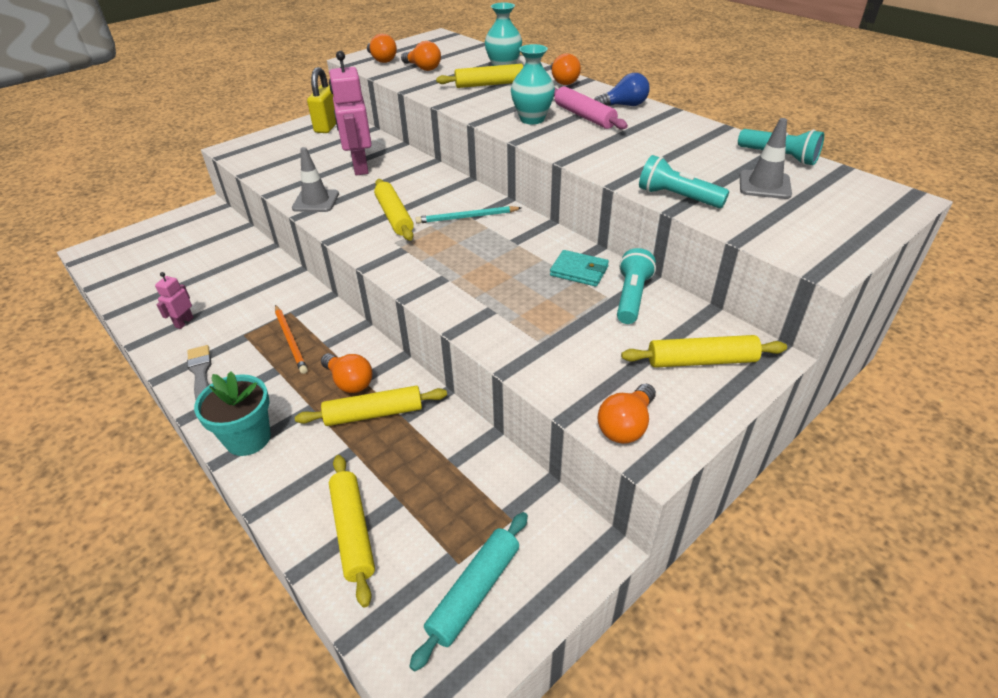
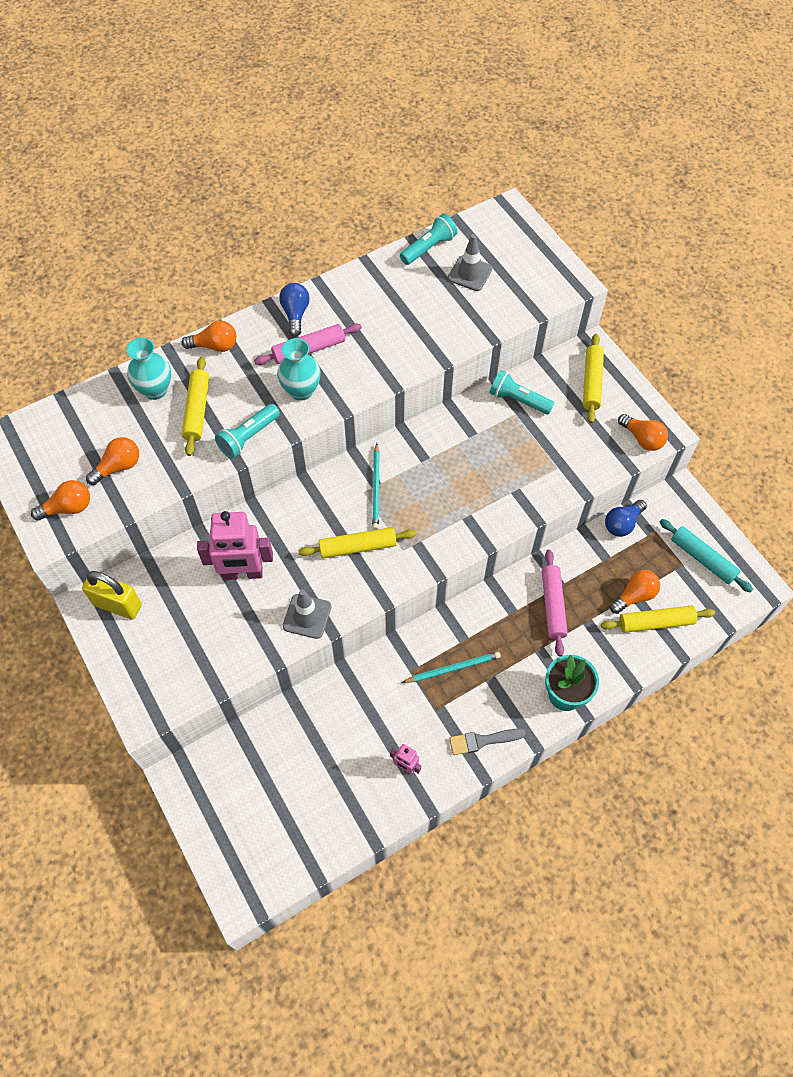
camera: 80 degrees left, 20 degrees up
orange pencil [275,305,308,374] -> turquoise pencil [402,652,501,683]
yellow rolling pin [295,386,447,426] -> pink rolling pin [542,550,568,656]
orange light bulb [321,353,372,393] -> orange light bulb moved to [610,570,660,614]
turquoise wallet [550,250,609,287] -> none
turquoise flashlight [639,155,729,208] -> turquoise flashlight moved to [215,404,280,459]
none -> blue light bulb [605,500,647,537]

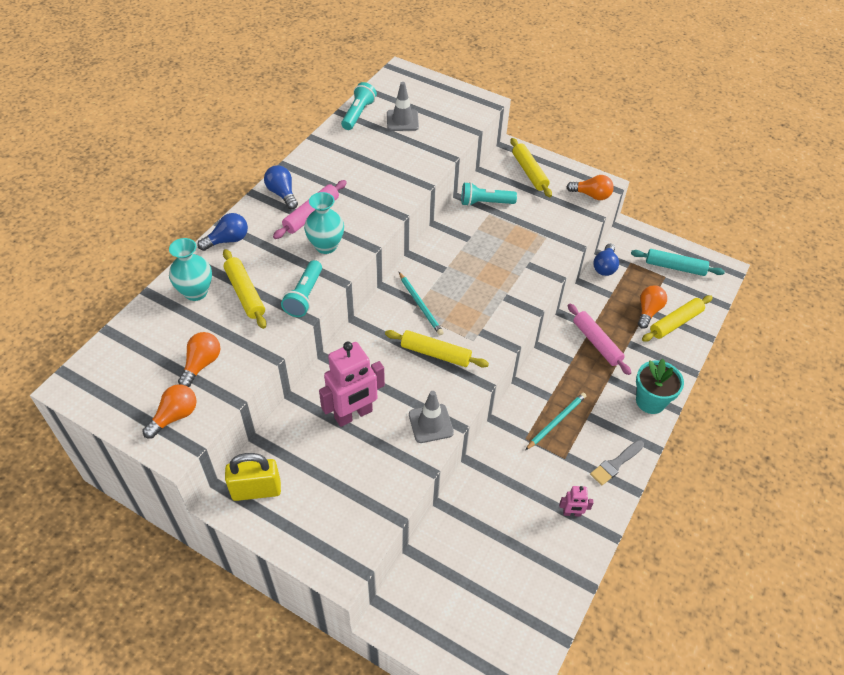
camera: 30 degrees left, 10 degrees down
orange light bulb [182,320,236,352] -> blue light bulb [197,213,248,251]
yellow rolling pin [299,527,416,558] -> yellow rolling pin turned 60 degrees clockwise [385,330,489,368]

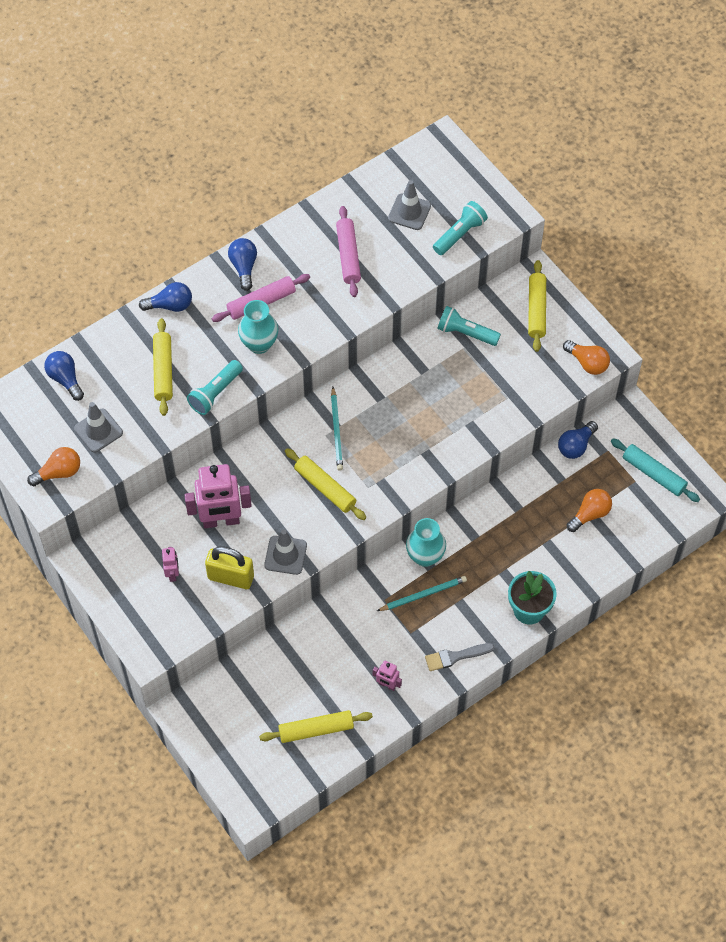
camera: 25 degrees right, 10 degrees up
turquoise vase [169,238,212,301] -> turquoise vase moved to [406,518,446,567]
orange light bulb [178,332,220,387] -> grey traffic cone [74,402,123,453]
yellow padlock [225,453,281,501] -> yellow padlock moved to [205,546,254,589]
turquoise flashlight [341,82,377,130] -> turquoise flashlight moved to [433,201,488,255]
pink rolling pin [568,304,631,375] -> pink rolling pin moved to [336,206,361,297]
yellow rolling pin [642,295,713,342] -> yellow rolling pin moved to [259,710,373,743]
none -> blue light bulb [44,351,84,401]
none -> pink robot [162,547,179,582]

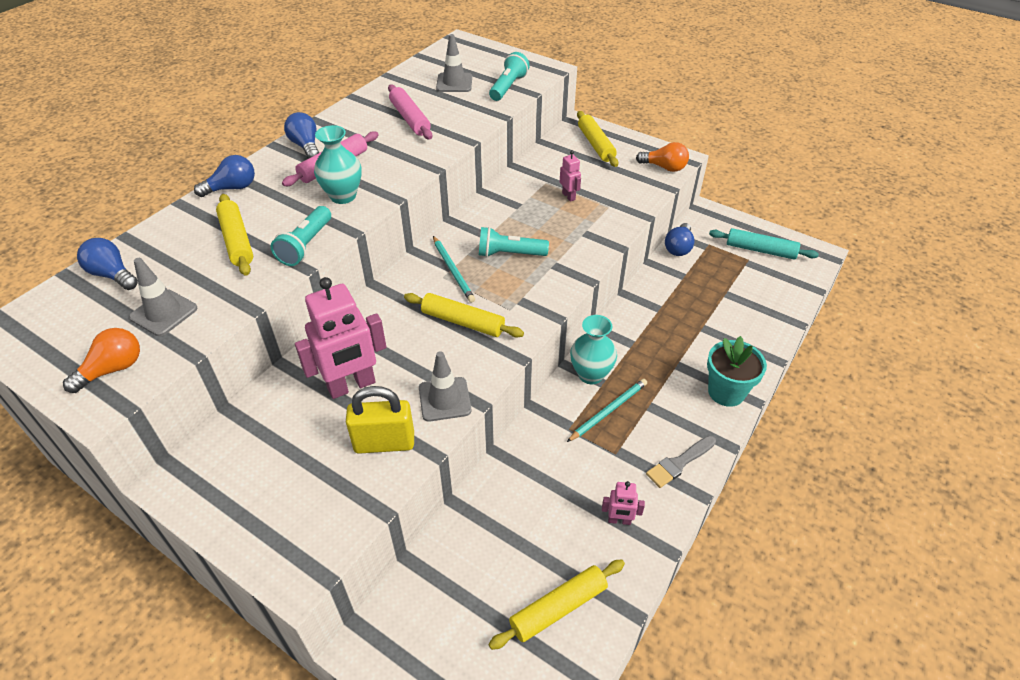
camera: 20 degrees left, 15 degrees down
pink robot [162,547,179,582] -> pink robot moved to [560,150,581,202]
turquoise flashlight [437,306,501,346] -> turquoise flashlight moved to [479,227,549,257]
orange light bulb [567,489,612,532] -> none

